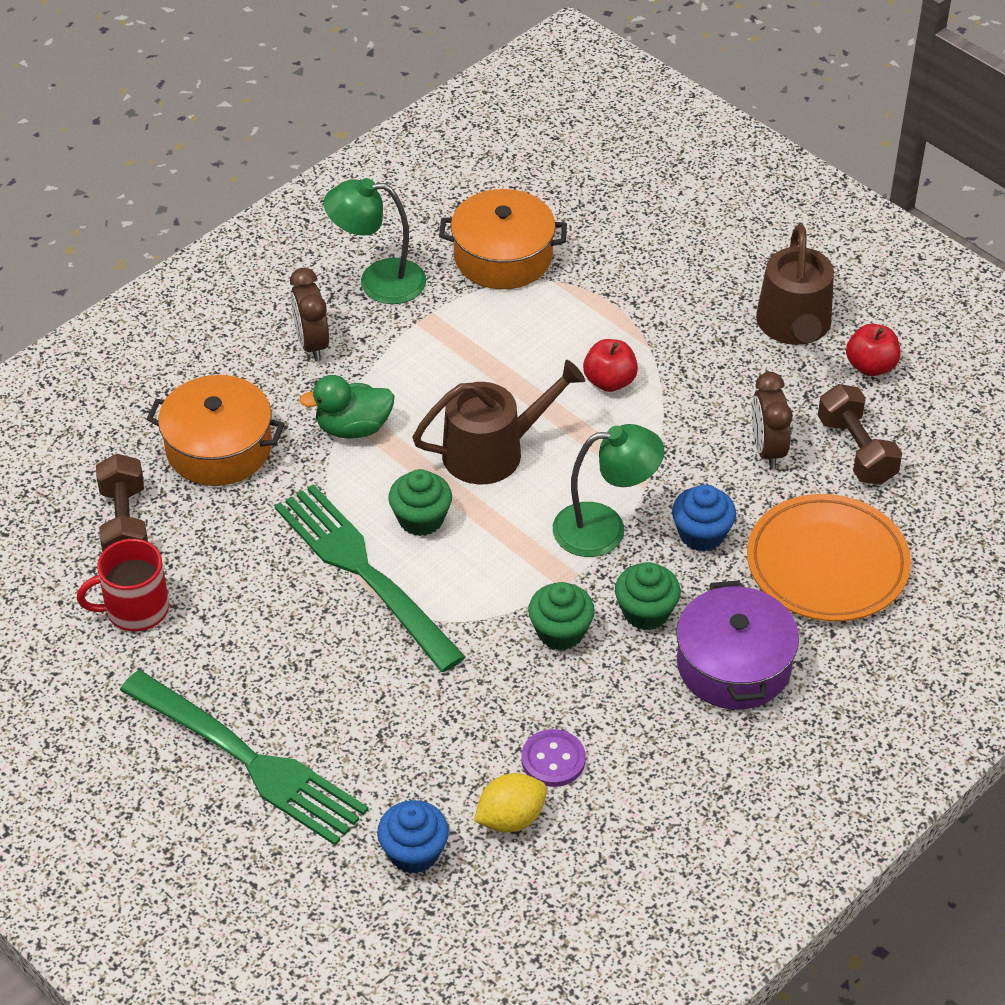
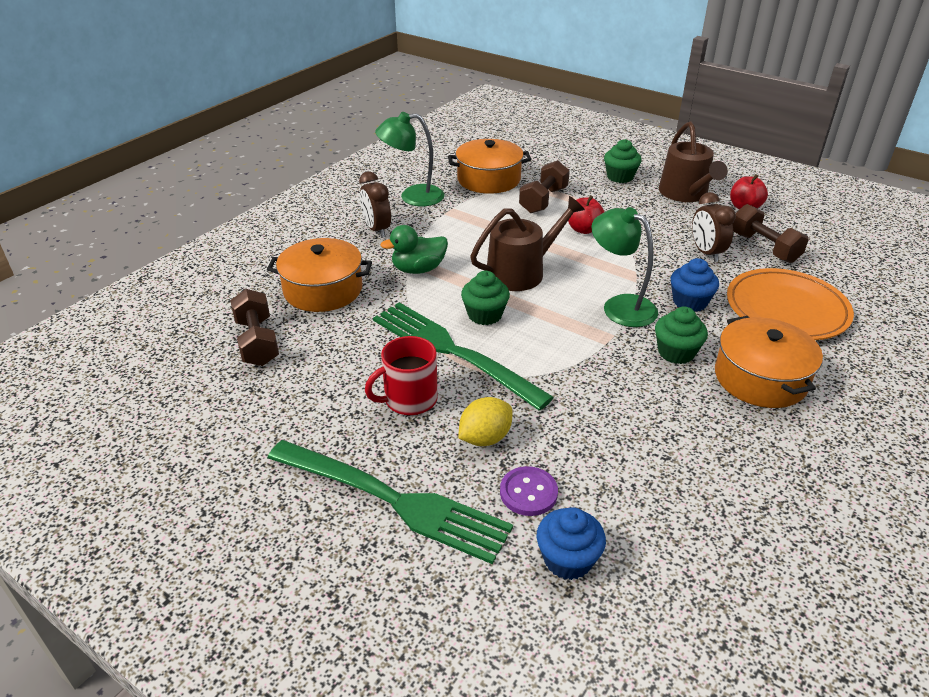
camera: 10 degrees left, 10 degrees down
red mug [77,539,169,631] -> red mug moved to [365,336,438,415]
yellow lemon [474,773,547,832] -> yellow lemon moved to [458,397,512,446]
purple button [521,729,585,787] -> purple button moved to [500,466,558,516]
green cupcake [528,582,595,650] -> green cupcake moved to [604,139,642,183]
green lamp [553,424,664,557] -> green lamp turned 120 degrees counterclockwise [591,207,658,327]
purple pot [676,580,799,710] -> orange pot [715,316,823,408]
none -> brown dumbbell [519,160,570,213]

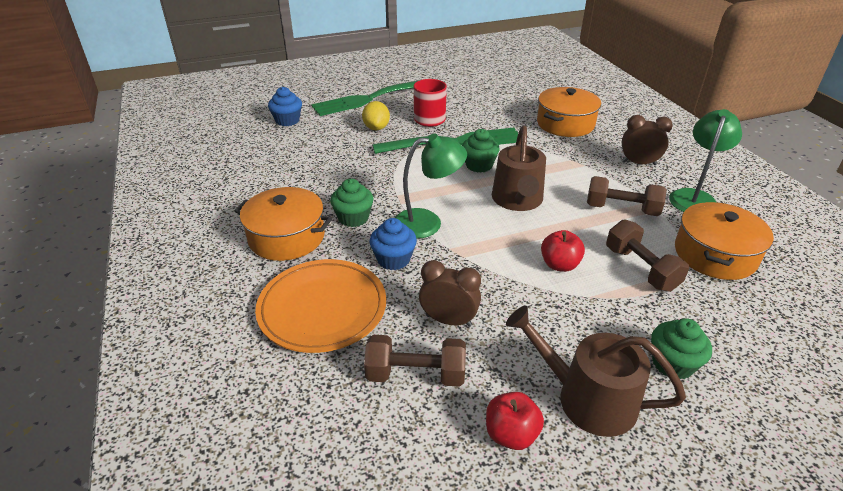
camera: 125 degrees right, 0 degrees up
brown dumbbell [230,289,279,366] -> brown dumbbell moved to [587,176,667,216]
green duck [380,225,448,274] -> none
purple button [500,466,558,516] -> none

